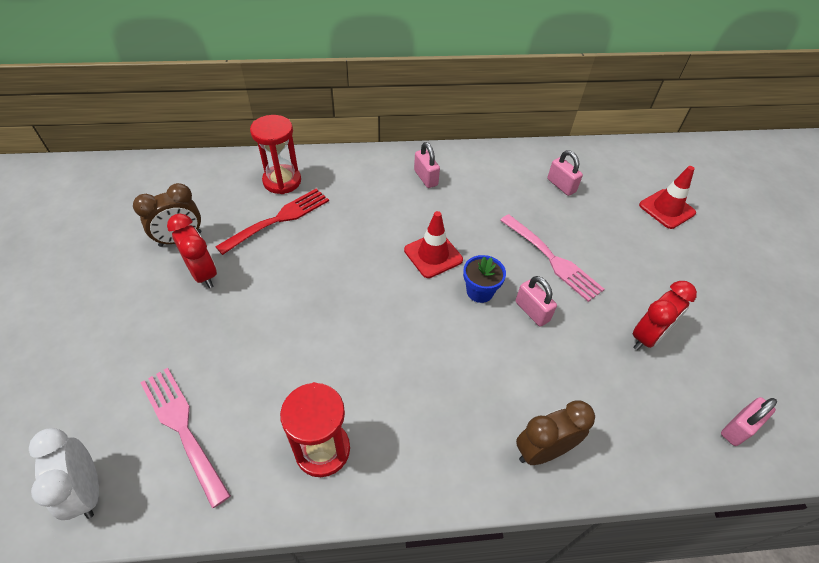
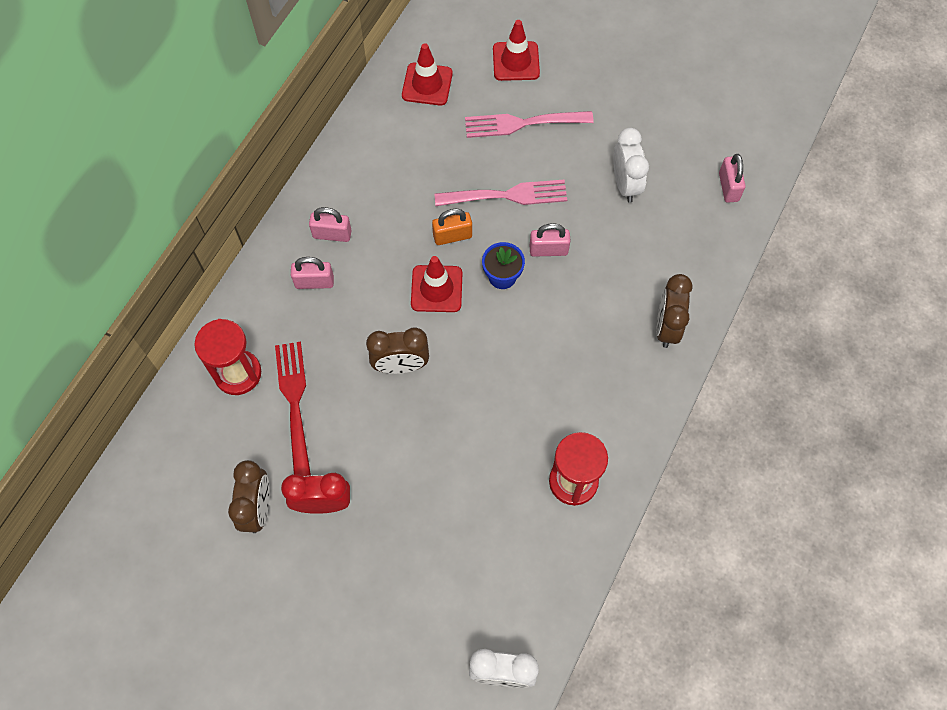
camera: 55 degrees left, 15 degrees up
pink fork [140,368,231,508] -> pink fork moved to [465,111,594,138]
pink padlock [547,150,583,196] -> pink padlock moved to [291,257,334,289]
red clock [632,281,697,350] -> white clock [613,128,649,203]
none -> brown clock [366,327,429,374]
none -> red traffic cone [402,43,453,106]
none -> orange padlock [432,209,472,245]

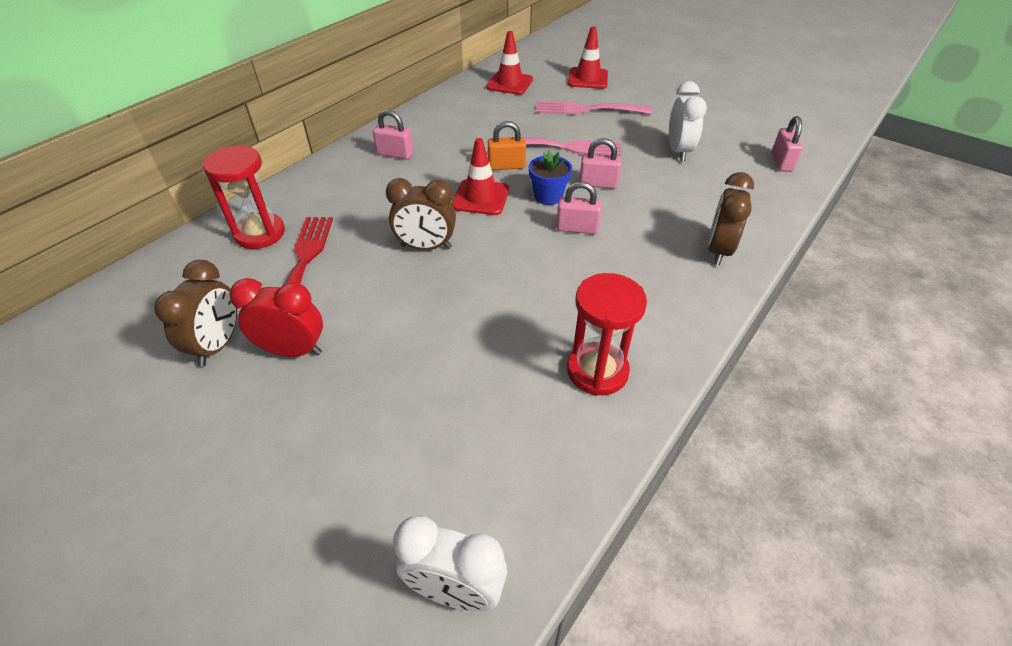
camera: 10 degrees right, 20 degrees down
pink padlock [291,257,334,289] -> pink padlock moved to [556,181,602,234]

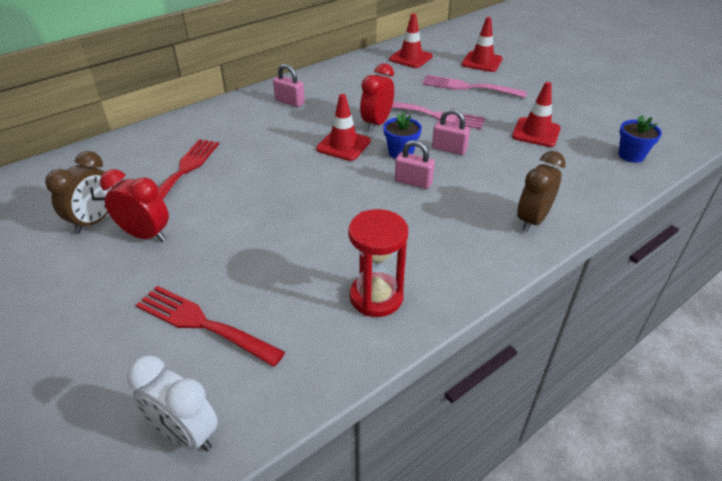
camera: 15 degrees right, 5 degrees down
red hourglass [202,145,285,249] -> none
brown clock [386,178,456,250] -> none
orange padlock [488,121,526,170] -> red clock [360,63,394,132]
white clock [669,81,707,161] -> red traffic cone [512,82,561,147]
pink padlock [772,116,803,172] -> blue flower pot [618,115,662,163]
none -> red fork [136,286,285,367]

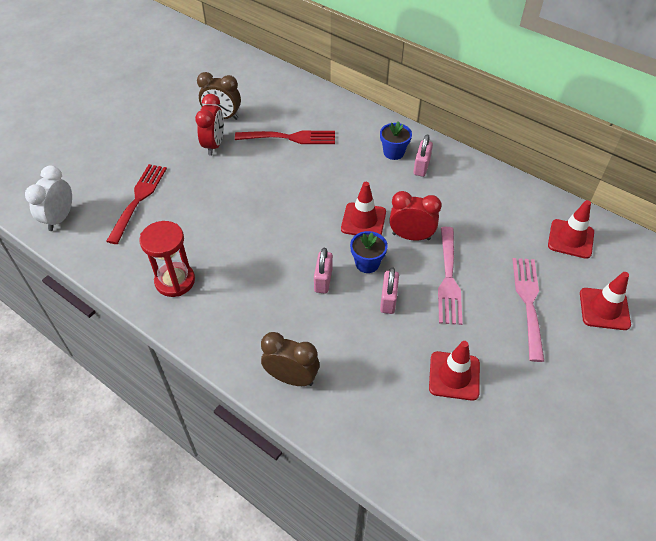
camera: 75 degrees right, 10 degrees up
blue flower pot [618,115,662,163] -> blue flower pot moved to [380,121,412,160]

